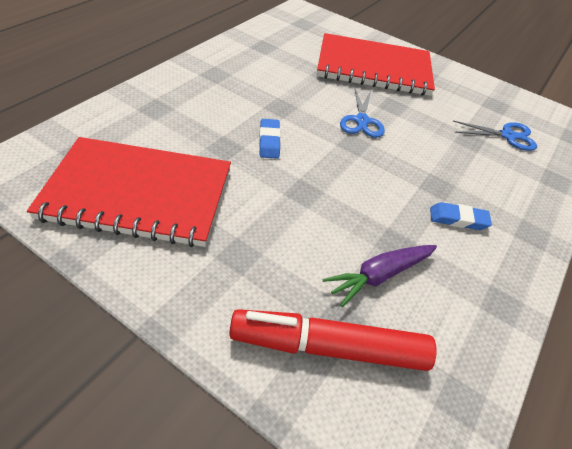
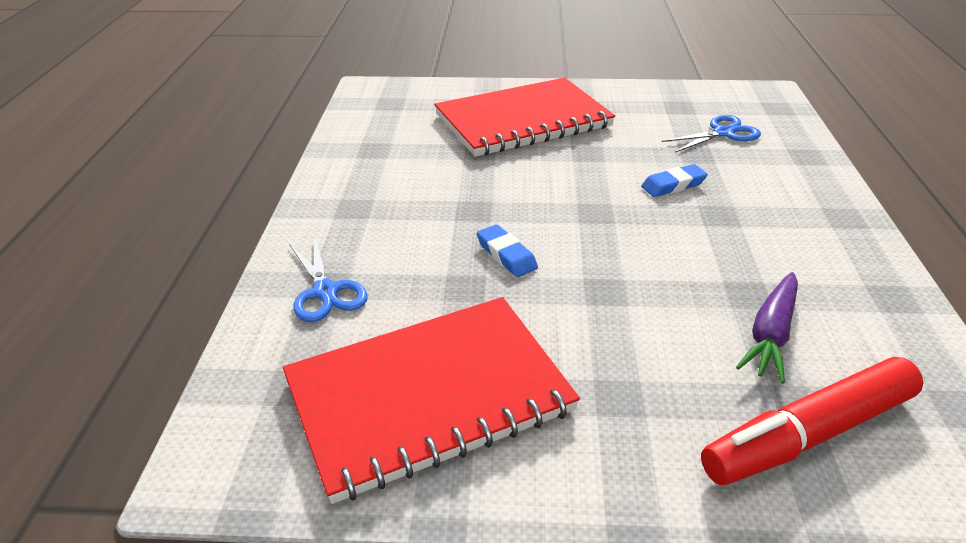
camera: 25 degrees left, 10 degrees down
blue scissors [340,89,384,138] -> blue scissors moved to [289,238,368,322]
blue eraser [430,202,492,230] -> blue eraser moved to [641,164,708,197]

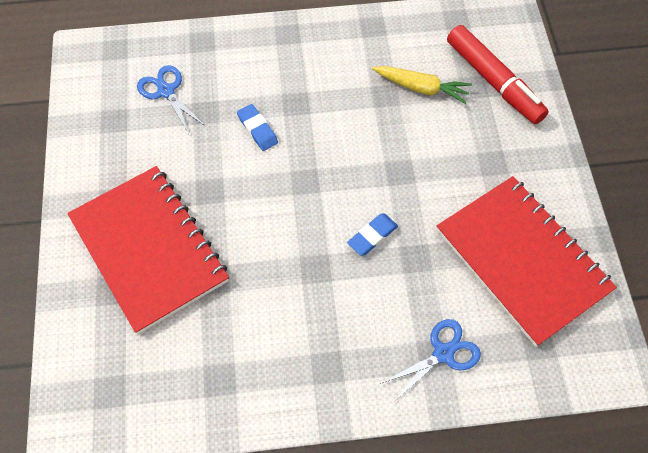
camera: 100 degrees left, 25 degrees up
purple carrot [736,272,798,384] -> yellow carrot [372,66,472,104]

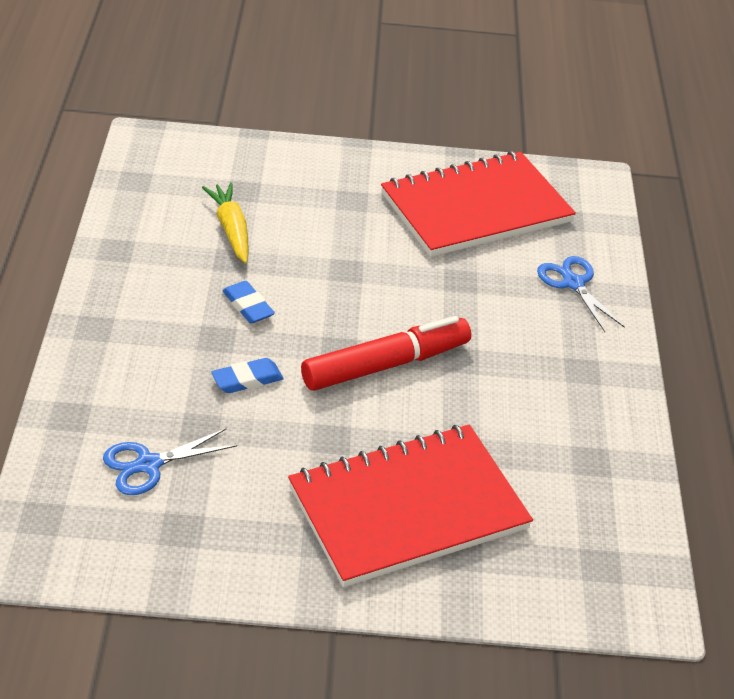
camera: 85 degrees left, 20 degrees down
blue eraser [347,214,398,256] -> blue eraser moved to [222,281,275,323]
yellow carrot [372,66,472,104] -> yellow carrot turned 45 degrees counterclockwise [202,183,248,263]
red marker [447,25,549,124] -> red marker moved to [301,316,471,391]

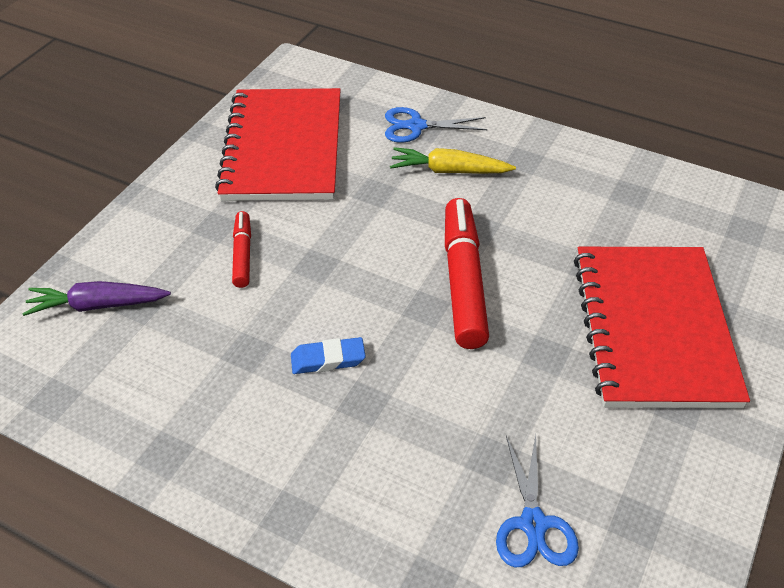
camera: 60 degrees left, 5 degrees up
yellow carrot [202,183,248,263] -> yellow carrot moved to [390,147,516,174]
blue eraser [211,358,283,393] -> none
none -> purple carrot [22,281,171,316]
none -> red marker [232,211,251,288]

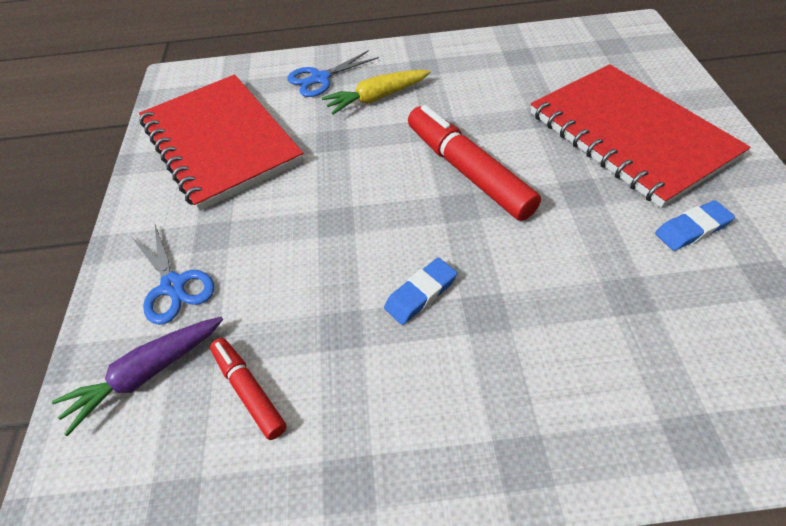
camera: 30 degrees left, 5 degrees up
red marker [232,211,251,288] -> red marker moved to [210,338,287,440]
blue scissors [496,435,579,567] -> blue scissors moved to [133,225,214,325]
none -> blue eraser [655,200,735,251]

